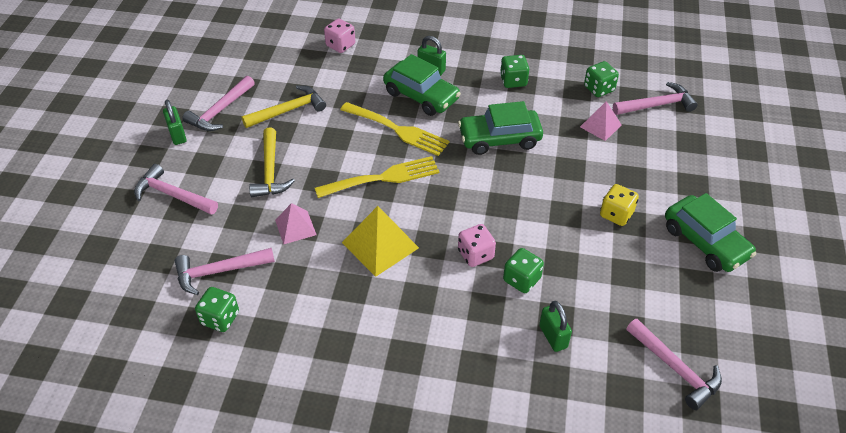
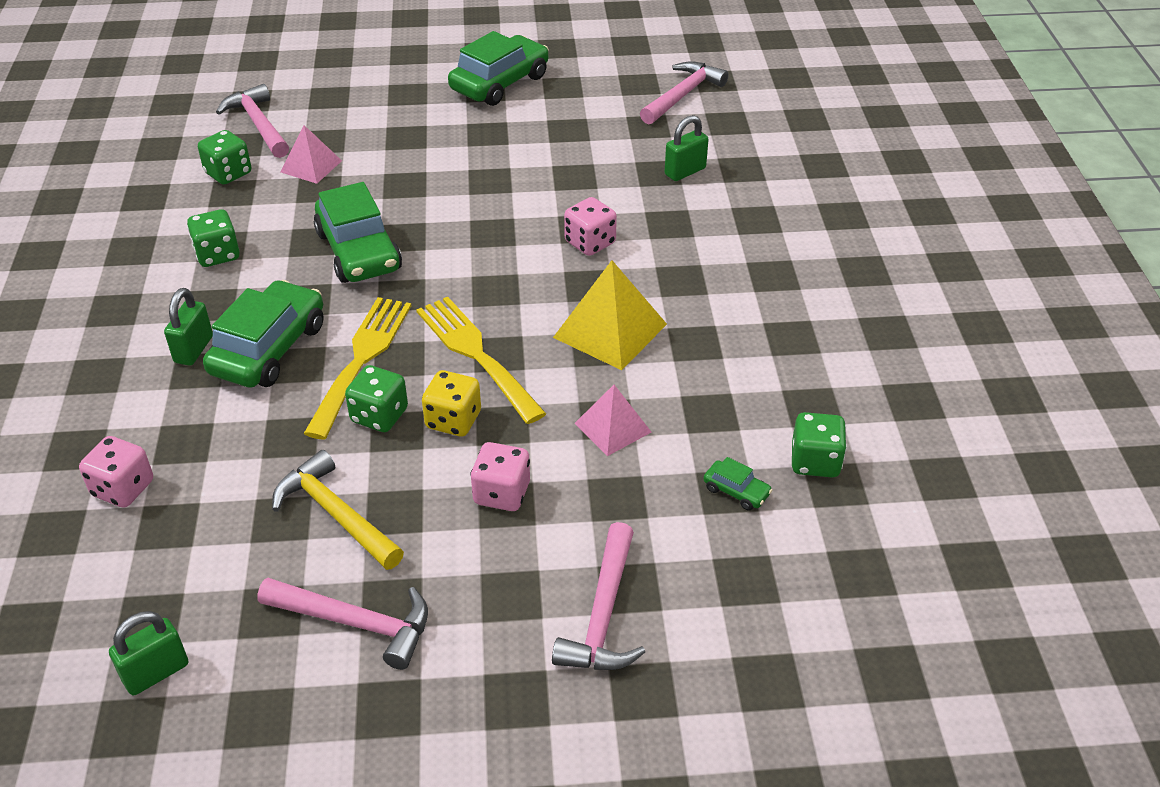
camera: 105 degrees left, 5 degrees down
green padlock [163,100,187,145] -> green padlock moved to [109,611,188,695]
pink hammer [175,248,275,295] -> green car [704,457,773,510]
yellow hammer [249,127,295,197] -> pink dice [470,442,530,511]
green dice [503,248,544,293] -> green dice moved to [345,365,408,432]
yellow dice [600,184,639,226] -> yellow dice moved to [422,370,481,437]

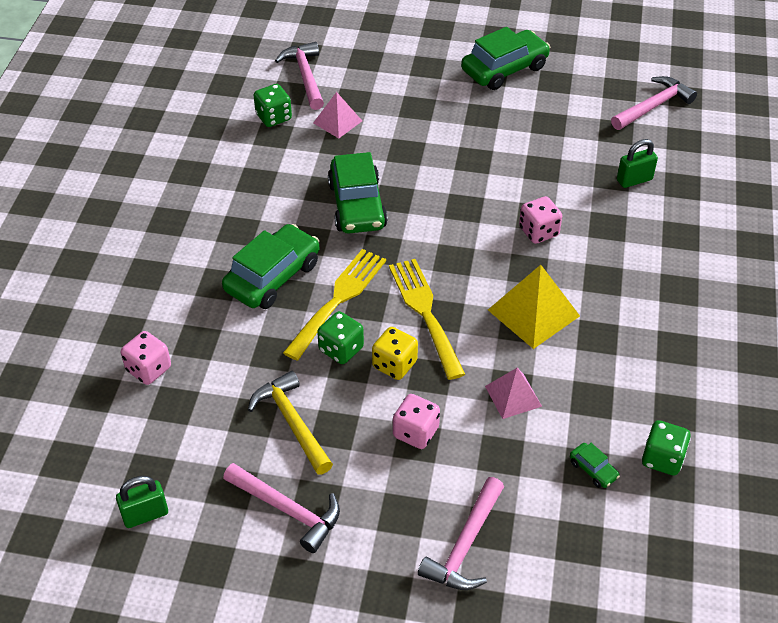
camera: 15 degrees right, 5 degrees up
green padlock [164,288,213,366] -> none
green dice [187,209,240,267] -> none

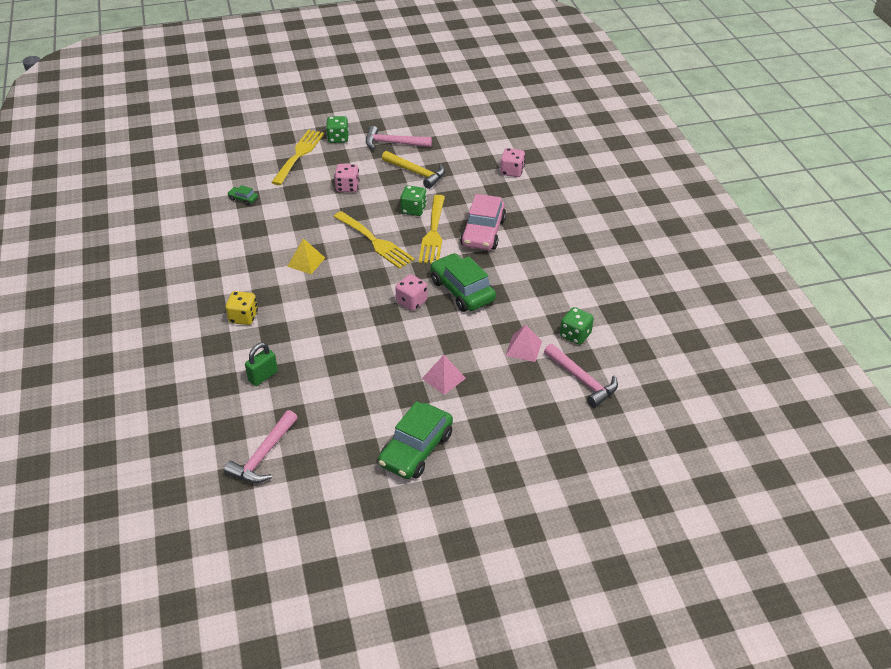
camera: 155 degrees right, 5 degrees down
green padlock [116,476,168,528] -> none
green car [222,224,319,309] -> pink car [460,194,506,250]
yellow dice [372,327,418,380] -> yellow dice moved to [226,291,258,325]
pink hammer [418,477,504,590] -> yellow fork [271,130,324,185]
pink pyramid [485,368,542,419] -> pink pyramid moved to [422,355,466,395]
yellow pyramid [488,265,580,349] -> yellow pyramid [287,238,325,274], size x0.62
pink dice [519,196,562,244] -> pink dice moved to [395,274,428,311]
green dice [642,420,691,476] -> green dice moved to [326,116,349,143]

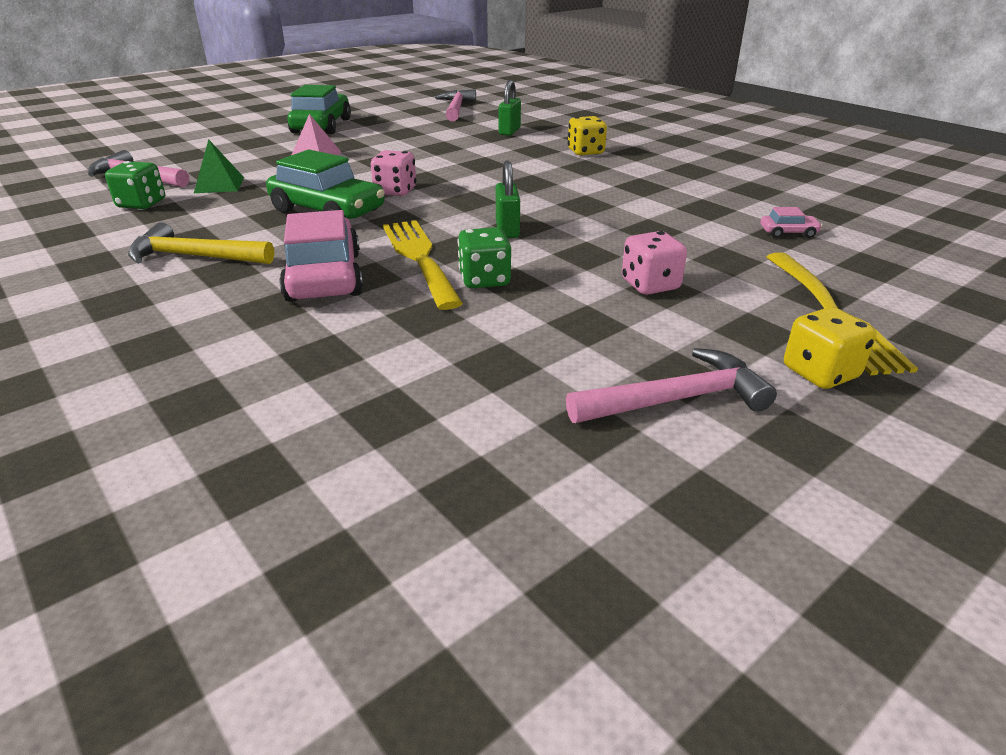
camera: 155 degrees right, 10 degrees down
green car [227,185,258,205] -> pink car [760,207,822,238]
yellow pyramid [287,238,325,274] -> none
green dice [326,116,349,143] -> yellow dice [784,307,876,389]
yellow fork [334,211,415,269] -> green padlock [496,161,520,238]
yellow hammer [382,151,445,189] -> yellow hammer moved to [128,222,274,264]
pink dice [500,148,525,177] -> none
pink pyramid [506,325,542,362] -> green pyramid [194,139,244,193]

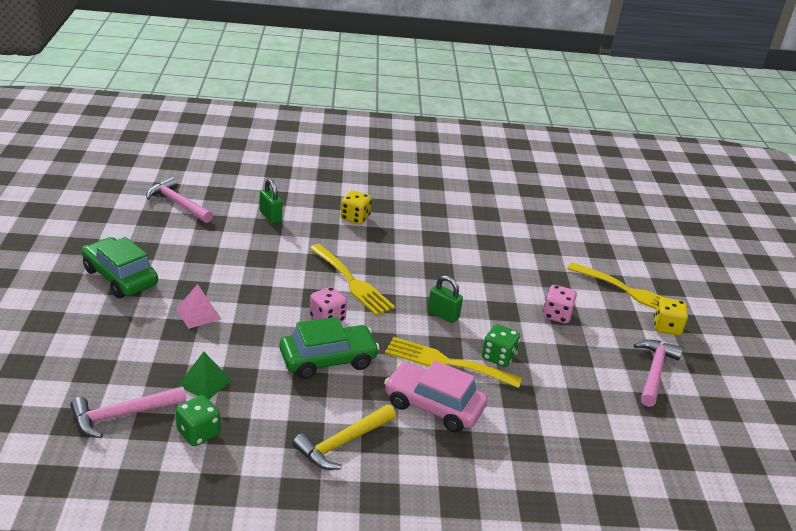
camera: 55 degrees left, 0 degrees up
pink car [760,207,822,238] -> none
none -> yellow fork [309,244,395,315]

